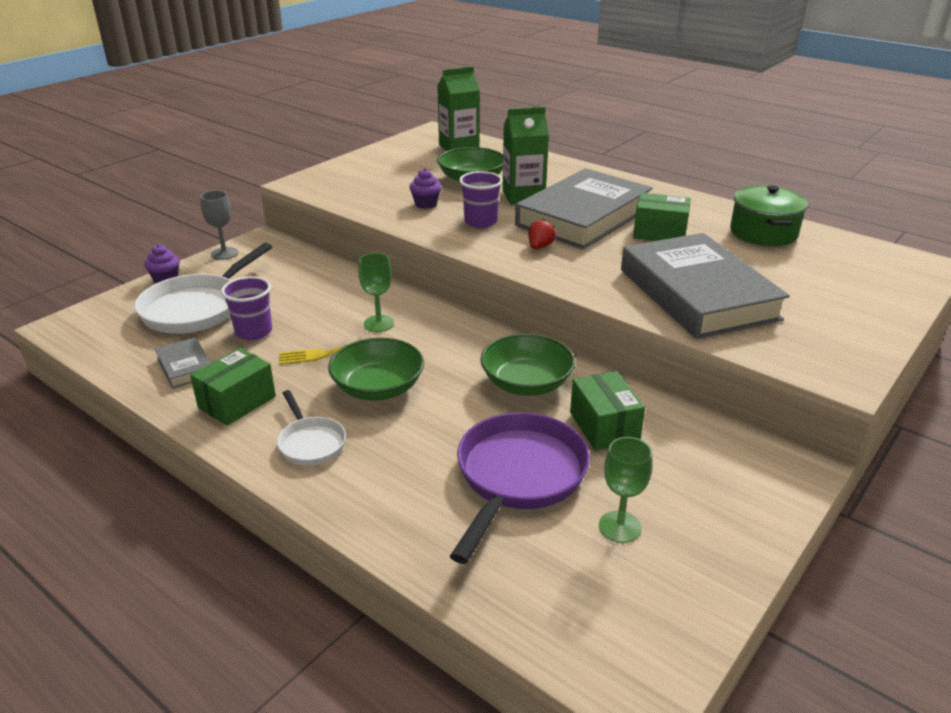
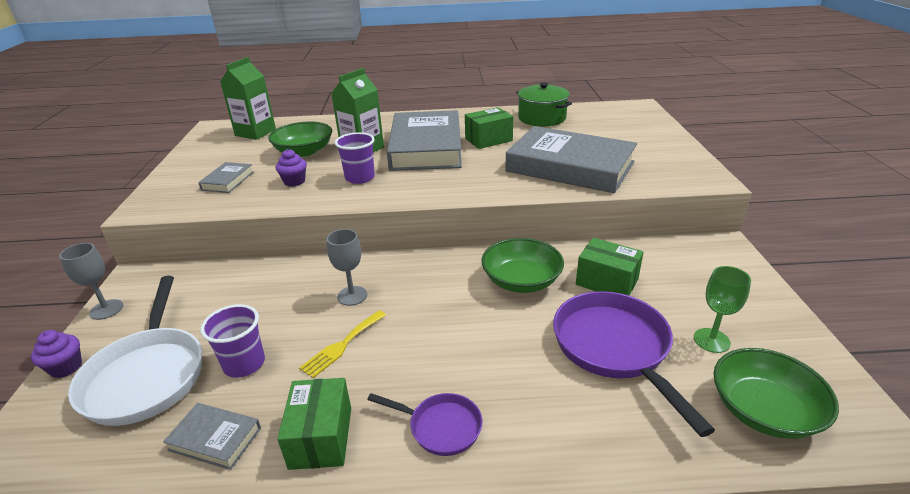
camera: 40 degrees left, 0 degrees up
white pan [277,390,346,465] -> purple pan [367,393,482,456]
green bowl [328,338,424,400] -> green bowl moved to [714,348,839,439]
green goblet [358,253,394,332] -> grey goblet [327,229,367,306]
red strawberry [528,219,556,249] -> none
none -> grey book [198,162,254,193]

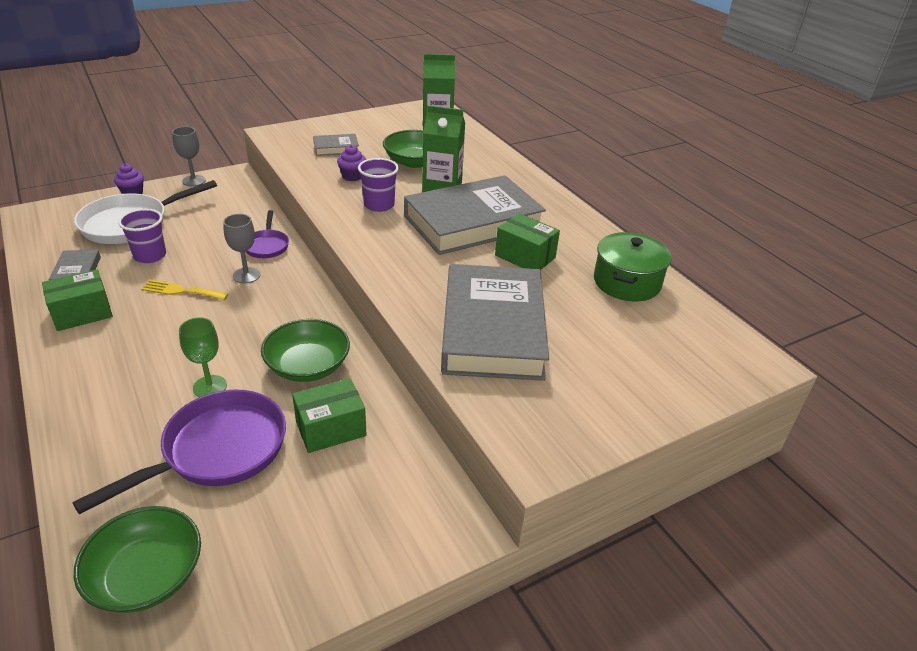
camera: 60 degrees right, 5 degrees up
purple pan [367,393,482,456] -> purple pan moved to [246,210,289,258]
green box [576,238,644,295] -> green box turned 60 degrees clockwise [292,378,367,453]
green goblet [694,266,751,353] -> green goblet moved to [179,317,227,397]

